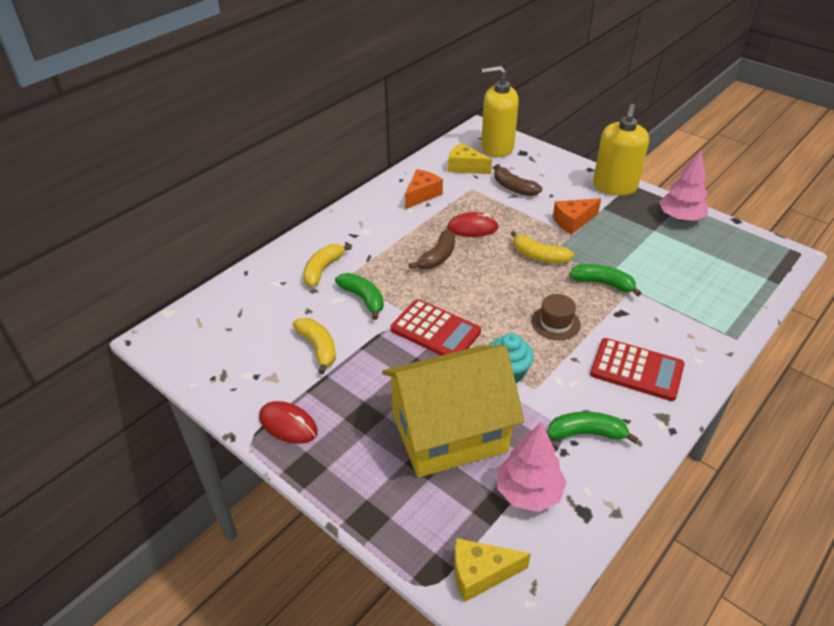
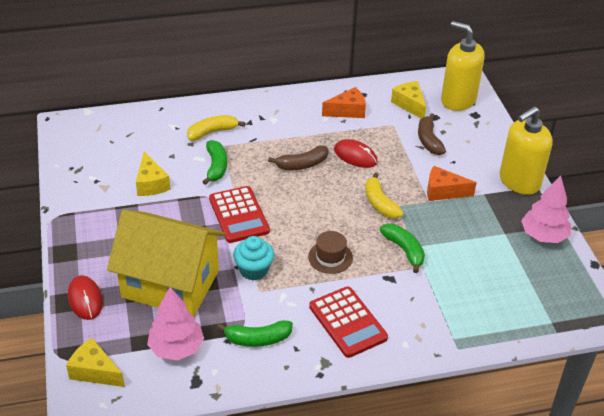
camera: 35 degrees right, 0 degrees up
red mouse [259,401,318,444] -> red mouse moved to [68,275,103,320]
yellow banana [292,318,336,374] -> yellow cheese [136,152,171,196]
green banana [548,412,638,443] -> green banana turned 135 degrees clockwise [217,320,293,347]

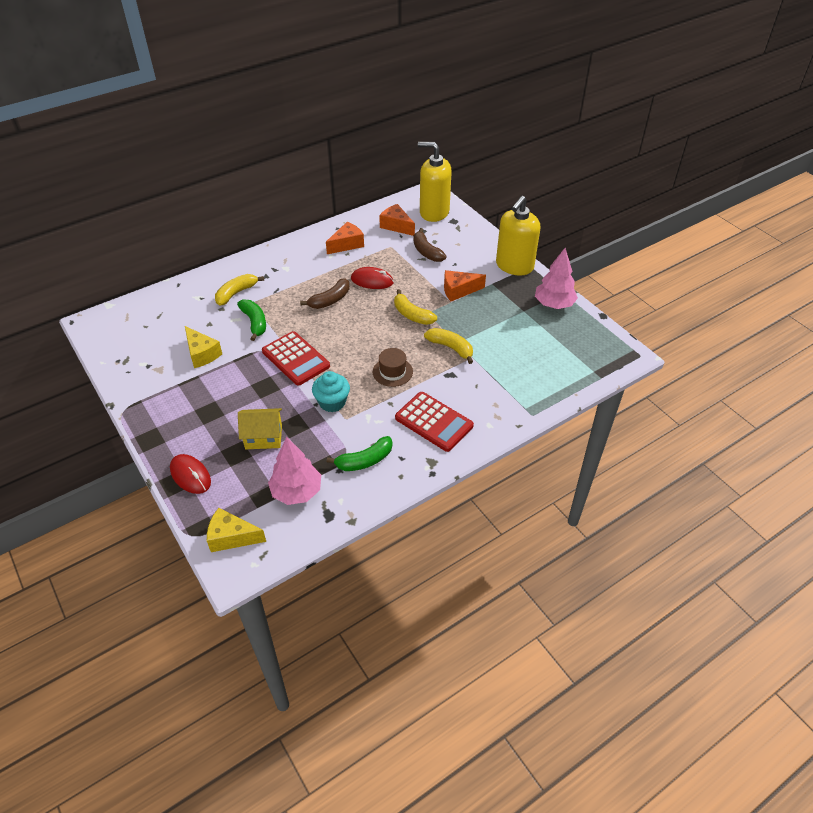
camera: 20 degrees left, 5 degrees up
yellow house [107,210,225,317] -> yellow house [238,408,282,449], size x0.47
green banana [380,224,425,273] -> yellow banana [424,328,473,364]
yellow cheese [391,81,426,119] -> orange cheese [379,204,415,236]

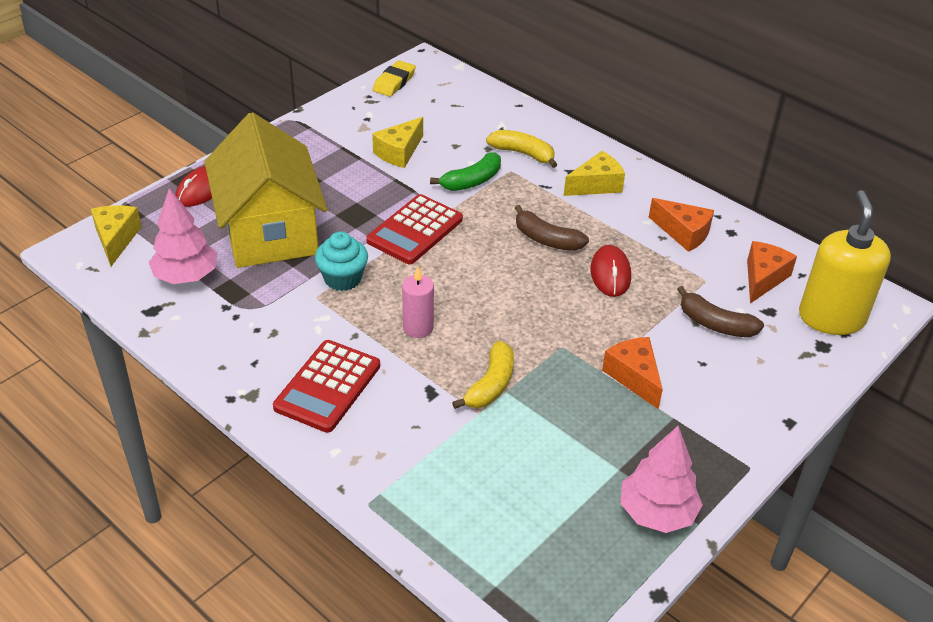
camera: 75 degrees right, 5 degrees down
yellow house [238,408,282,449] -> yellow house [204,112,327,268], size x2.11
green banana [326,436,393,471] -> none
brown hat [373,348,413,387] -> pink candle [402,267,434,338]
yellow banana [394,290,437,325] -> none
brown banana [413,228,447,262] -> brown banana turned 105 degrees counterclockwise [677,286,764,337]
yellow soap dispenser [496,196,540,276] -> none
none -> yellow eraser [373,60,416,97]
none -> yellow cheese [564,151,625,196]

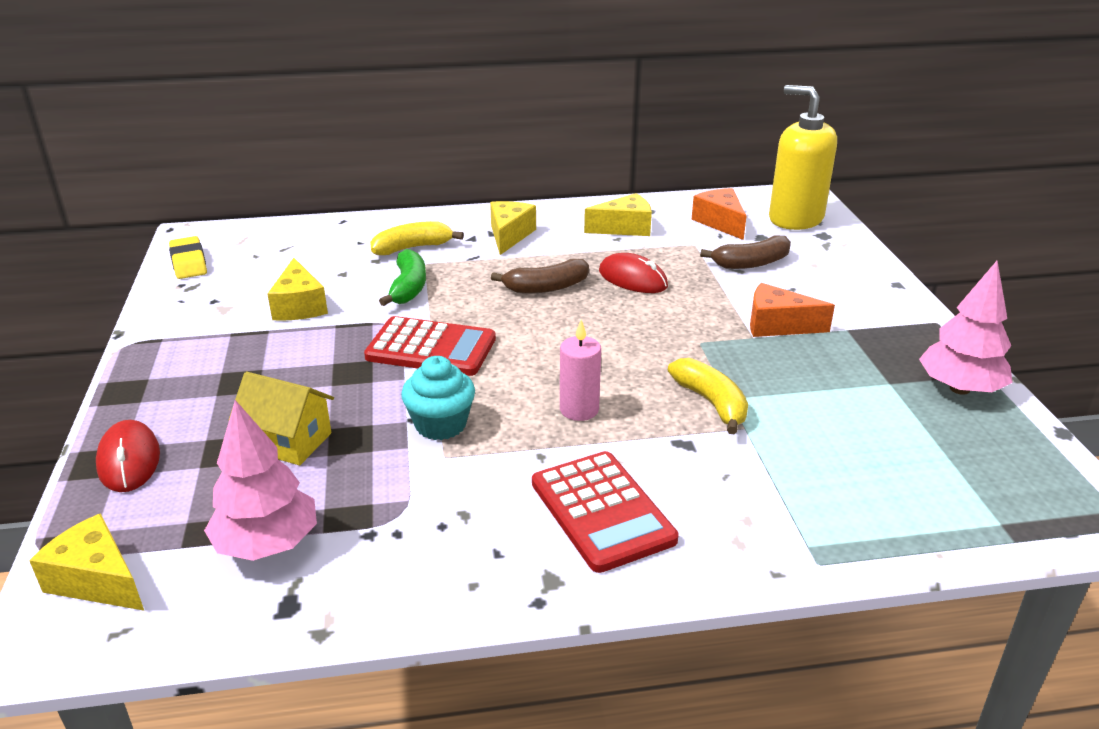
camera: 50 degrees left, 10 degrees down
yellow house [204,112,327,268] -> yellow house [228,372,334,465], size x0.47
red calculator [366,194,463,264] -> red calculator turned 60 degrees counterclockwise [364,316,496,376]
orange cheese [649,198,714,252] -> yellow cheese [584,193,652,236]

